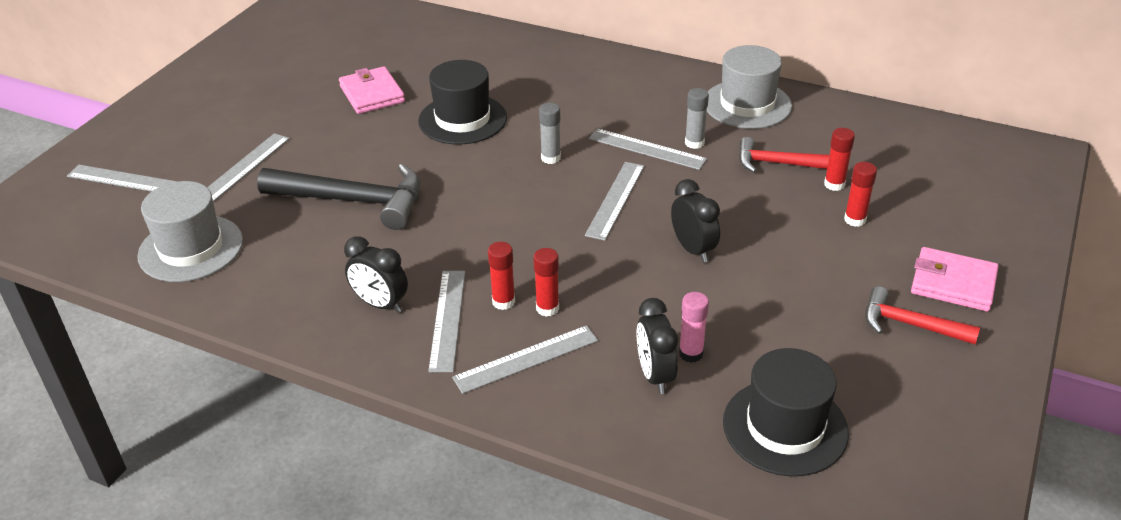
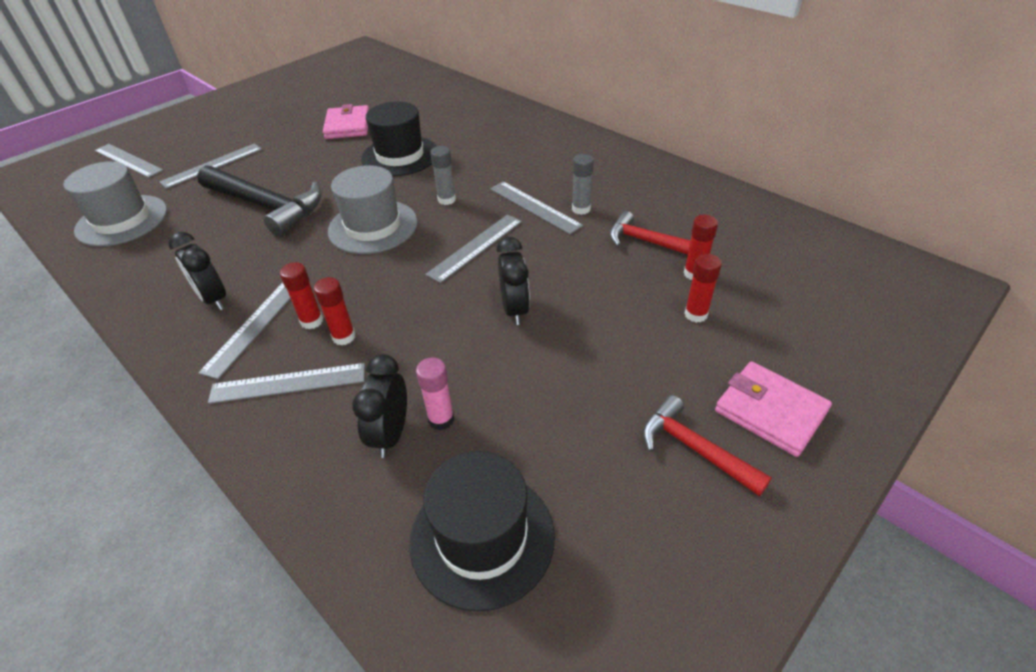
camera: 20 degrees right, 5 degrees up
grey hat [707,45,792,129] -> grey hat moved to [328,165,418,254]

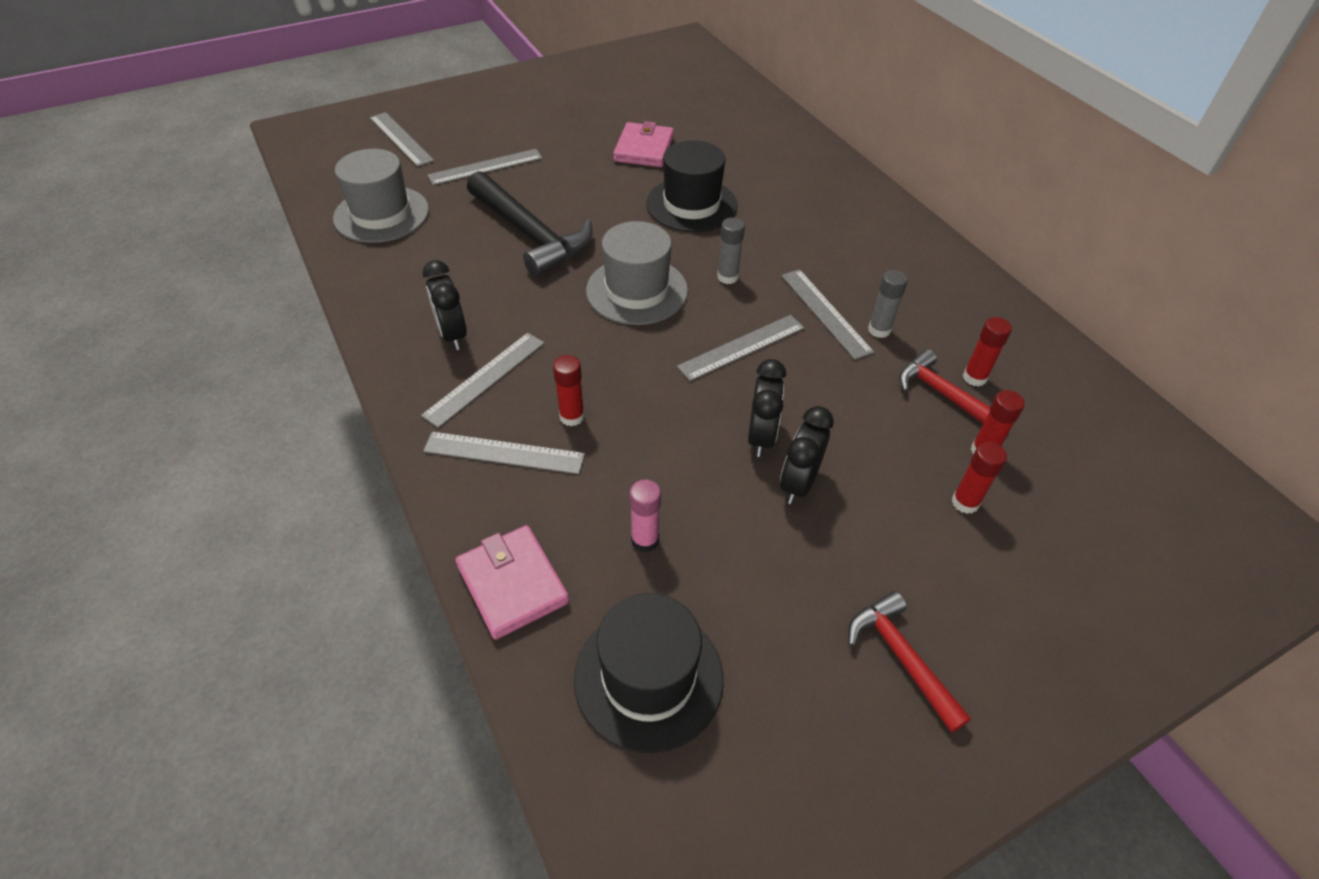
camera: 15 degrees right, 5 degrees up
red glue stick [280,262,323,329] -> red glue stick moved to [963,317,1012,387]
black clock [352,354,407,458] -> black clock moved to [780,406,834,504]
pink wallet [715,361,832,457] -> pink wallet moved to [455,525,569,640]

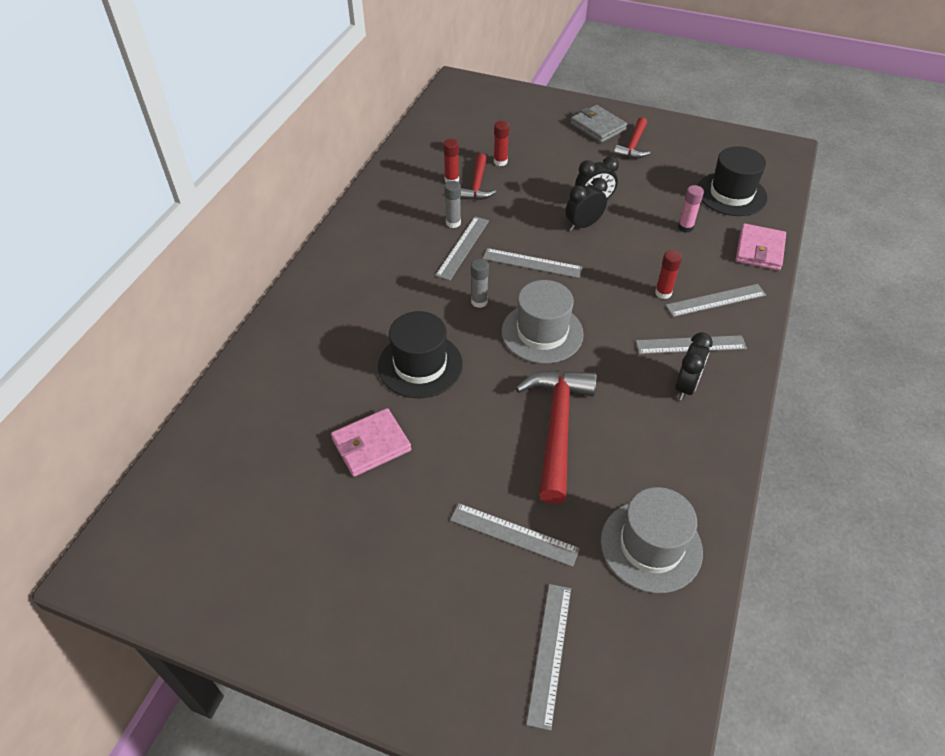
camera: 130 degrees left, 0 degrees up
grey ruler [423,432,585,474] -> grey ruler turned 75 degrees counterclockwise [666,284,766,317]
black hammer [467,171,593,278] -> red hammer [516,370,597,504]
red glue stick [952,442,1007,514] -> none
none -> grey wallet [570,105,628,143]

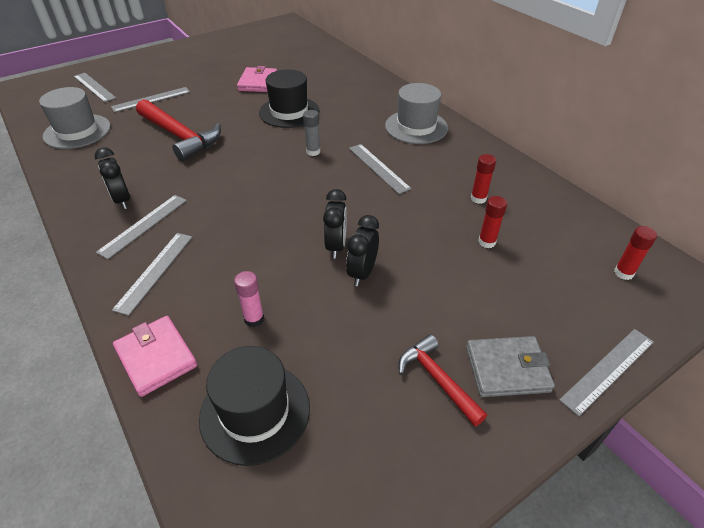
camera: 125 degrees right, 5 degrees down
grey glue stick [444,181,461,228] -> none
red hammer [460,153,496,200] -> none
grey ruler [483,248,582,278] -> grey ruler moved to [559,329,654,416]
grey hat [502,280,584,364] -> grey hat moved to [385,83,448,144]
red glue stick [655,250,682,299] -> red glue stick moved to [614,226,657,280]

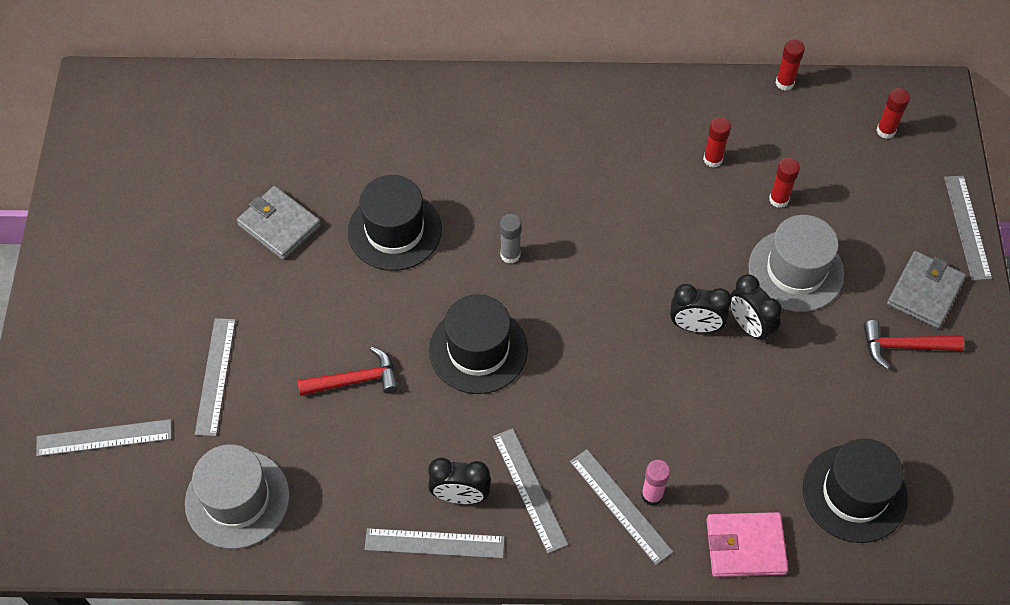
camera: 55 degrees left, 15 degrees up
red hammer [136,99,221,161] -> red hammer [298,347,399,396], size x0.58
pink glue stick [234,271,264,327] -> pink glue stick moved to [641,460,670,506]
pink wallet [237,66,277,92] -> grey wallet [237,186,321,260]
black clock [323,189,347,258] -> black clock turned 150 degrees clockwise [670,284,732,333]
grey ruler [349,144,412,194] -> grey ruler moved to [364,528,505,558]
grey hat [385,83,448,144] -> grey hat moved to [748,215,845,312]
none -> black hat [429,294,528,394]
none -> red glue stick [776,39,805,91]

